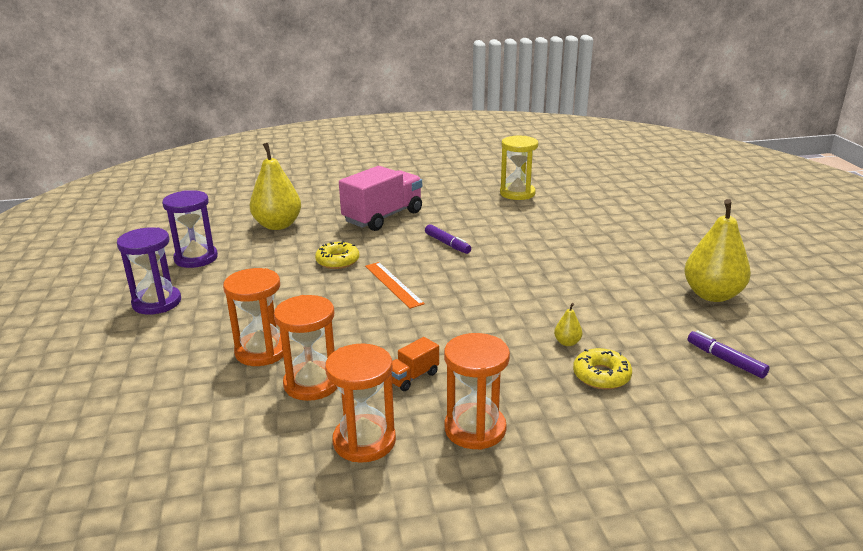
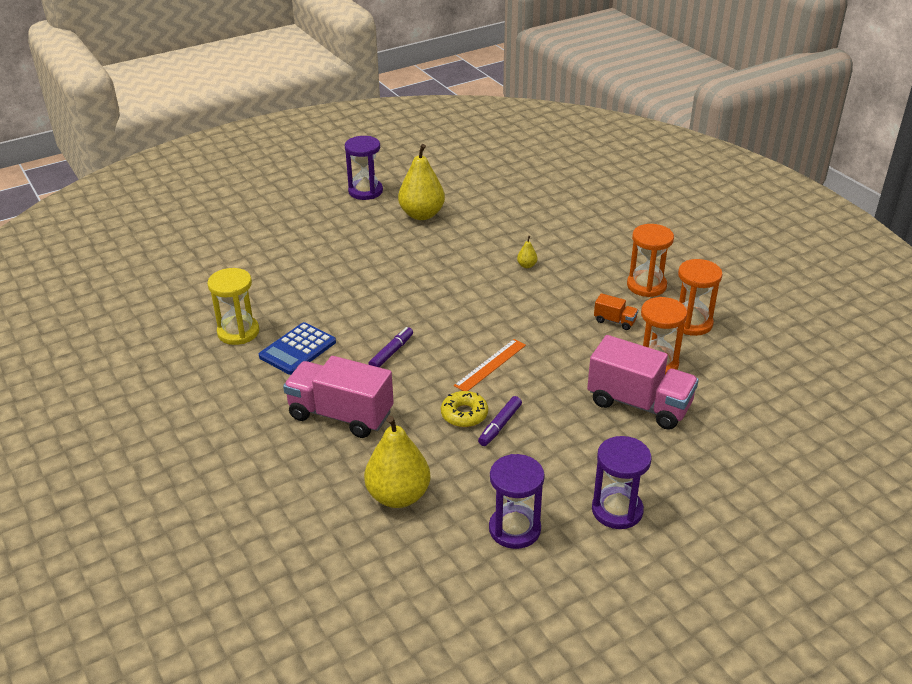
camera: 110 degrees left, 10 degrees up
orange hourglass [223,268,283,366] -> pink truck [587,335,699,430]
yellow donut [573,348,632,390] -> none
purple marker [688,330,769,379] -> purple marker moved to [478,396,522,446]
none -> blue calculator [259,322,336,375]
none -> purple hourglass [345,136,383,200]

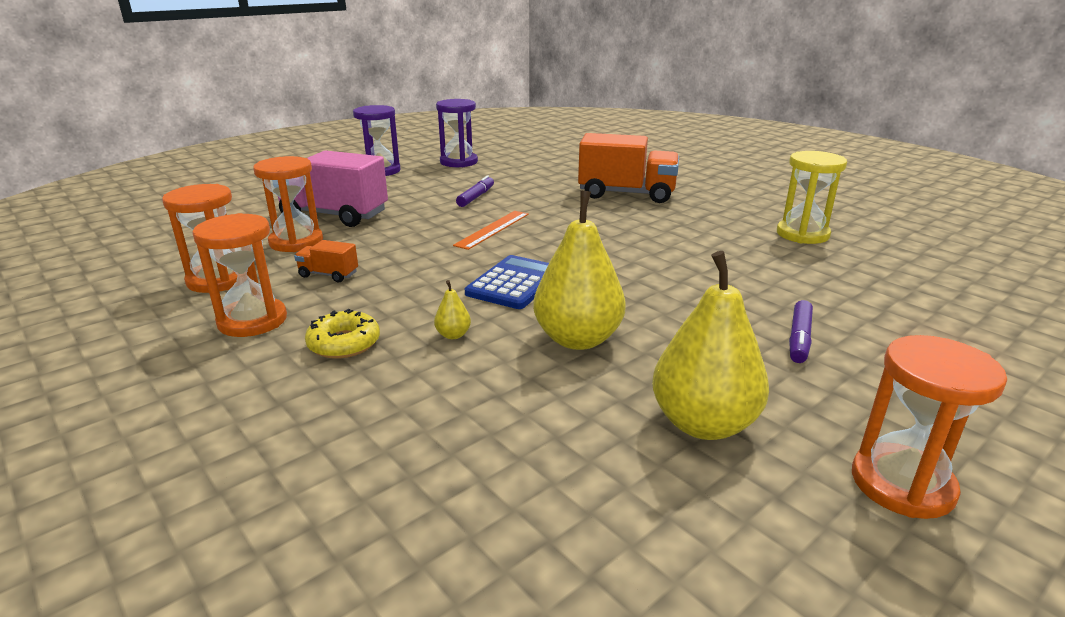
camera: 170 degrees right, 10 degrees down
blue calculator [259,322,336,375] -> blue calculator moved to [465,255,549,309]
pink truck [283,356,394,438] -> orange truck [578,133,679,203]
purple hourglass [345,136,383,200] -> orange hourglass [852,335,1007,519]
yellow pear [364,416,431,508] -> yellow pear moved to [533,191,626,350]
purple marker [368,327,413,367] -> purple marker moved to [789,300,813,363]
yellow donut [441,391,488,427] -> yellow donut moved to [305,309,380,359]

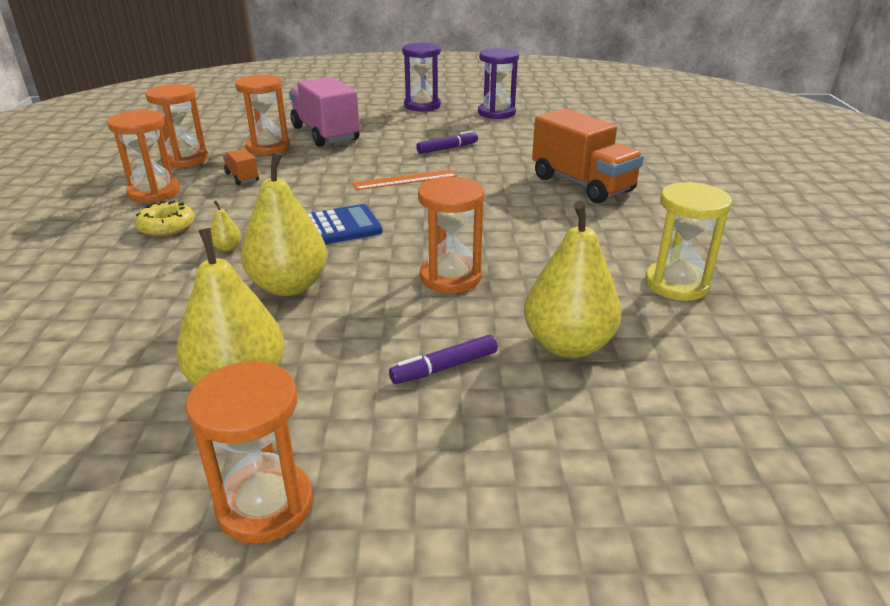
camera: 40 degrees right, 5 degrees up
none -> orange hourglass [418,177,485,293]
none -> yellow pear [524,201,621,358]

